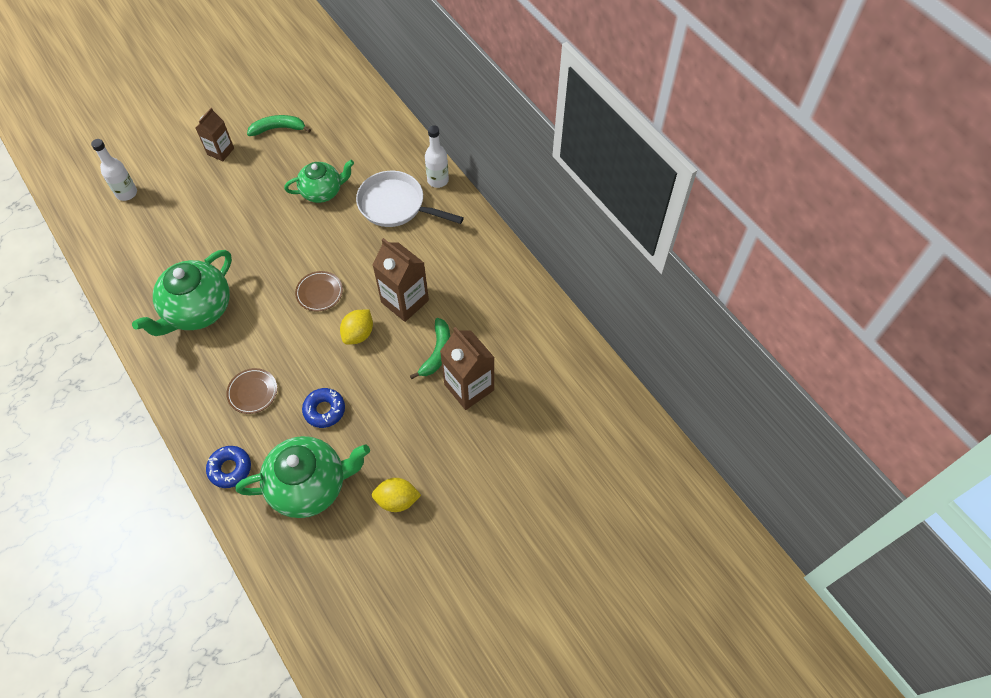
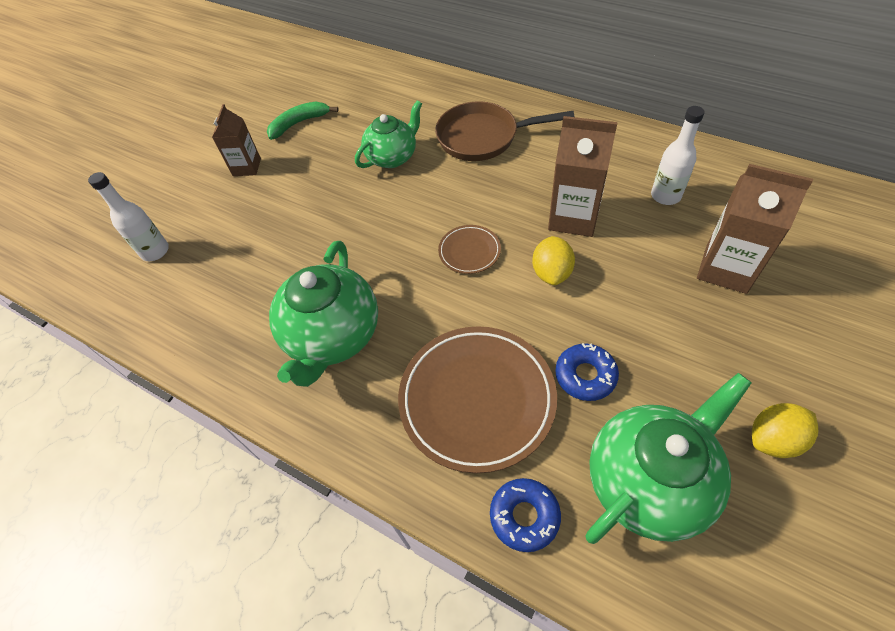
camera: 20 degrees left, 5 degrees down
brown plate [226,368,277,414] -> brown plate [398,326,557,473], size x2.11
white pan [356,171,464,227] -> brown pan [435,101,575,161]
green banana [410,318,450,379] -> none
white bottle [425,125,449,188] -> white bottle moved to [651,106,704,205]

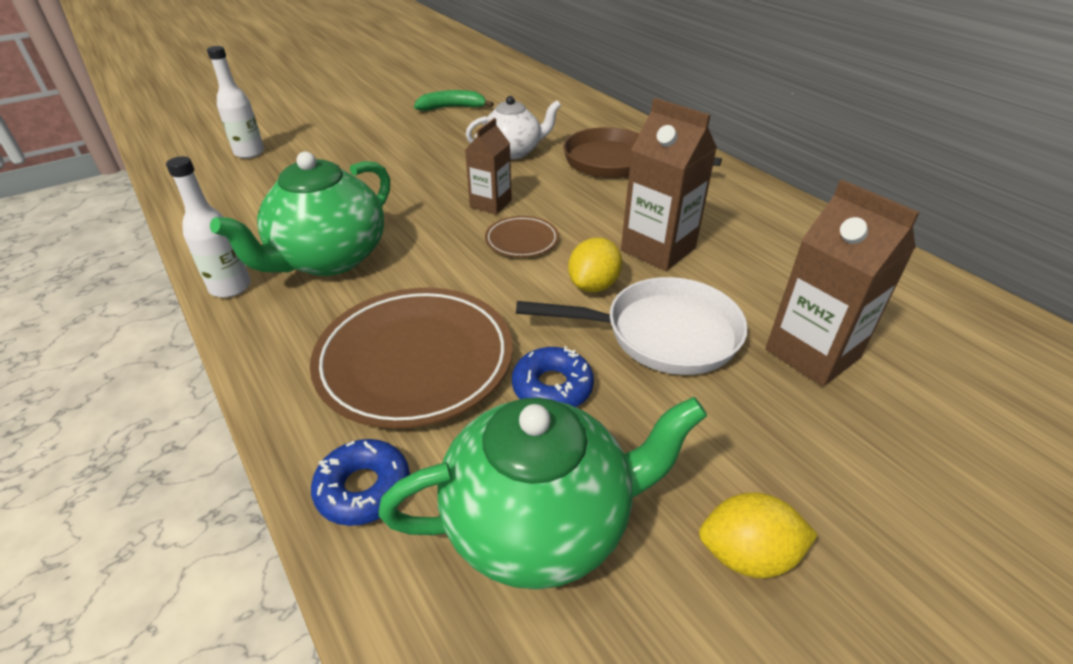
camera: 20 degrees right, 15 degrees down
brown carton [212,104,261,176] -> brown carton moved to [465,118,512,214]
green teapot [355,100,422,168] -> white teapot [466,96,561,159]
white bottle [651,106,704,205] -> white bottle moved to [166,156,251,298]
none -> white pan [516,277,748,375]

